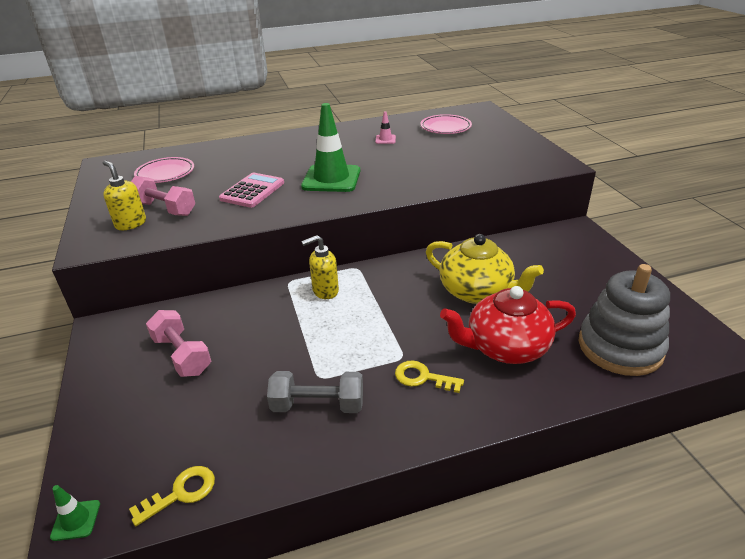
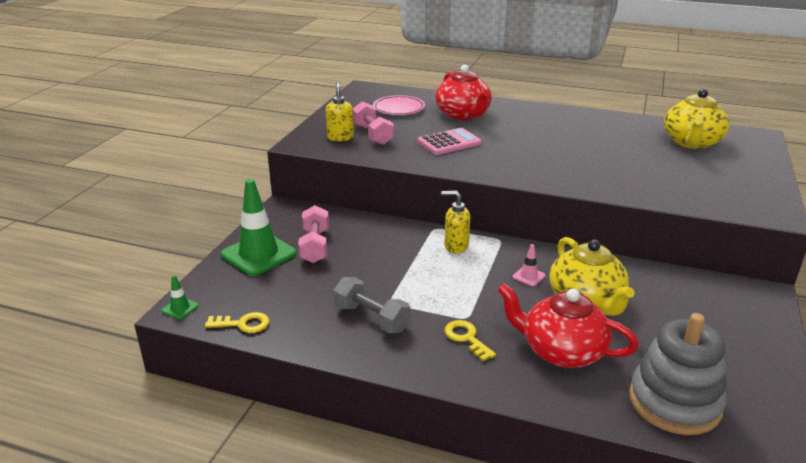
camera: 35 degrees right, 5 degrees down
green traffic cone [301,103,360,192] -> green traffic cone moved to [221,179,296,276]
pink traffic cone [375,111,396,144] -> pink traffic cone moved to [512,244,546,286]
pink plate [420,114,472,134] -> yellow teapot [664,89,730,149]
none -> red teapot [435,65,492,120]

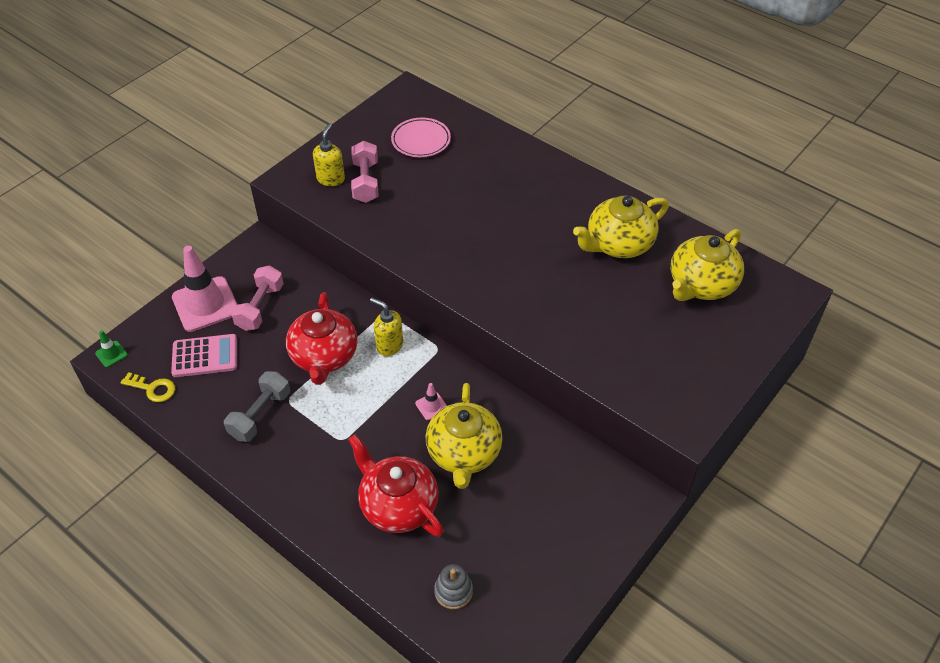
camera: 20 degrees right, 20 degrees up
green traffic cone [221,179,296,276] -> pink traffic cone [172,246,238,332]
grey dumbbell [333,277,410,333] -> grey dumbbell turned 60 degrees clockwise [224,371,290,442]
pink calculator [418,128,482,155] -> pink calculator moved to [171,334,237,377]
red teapot [435,65,492,120] -> red teapot moved to [286,292,358,385]
yellow key [445,320,496,361] -> none
grey stacking toy [629,313,727,435] -> grey stacking toy [434,564,473,609], size x0.47
none -> yellow teapot [573,196,669,258]

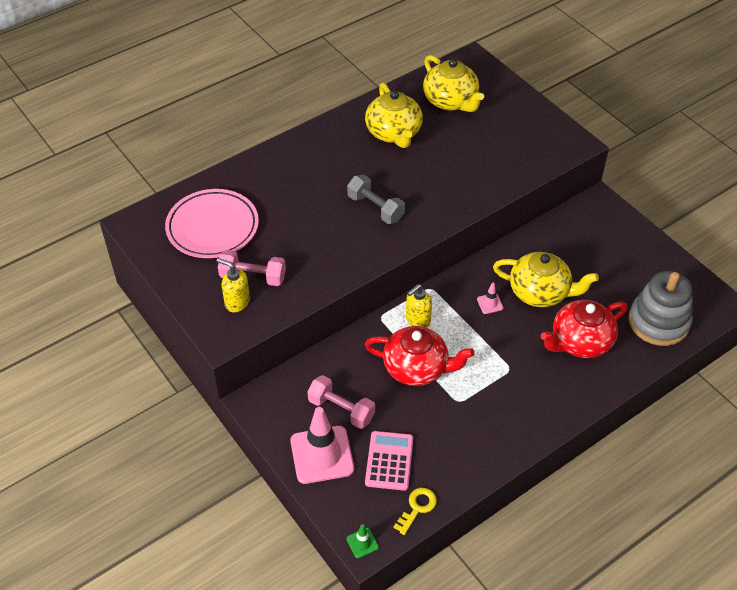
camera: 75 degrees left, 0 degrees up
grey dumbbell [224,371,290,442] -> grey dumbbell moved to [347,175,405,224]
pink plate [391,118,451,157] -> pink plate [165,189,259,258], size x1.58
grey stacking toy [434,564,473,609] -> grey stacking toy [629,271,693,346], size x2.11

